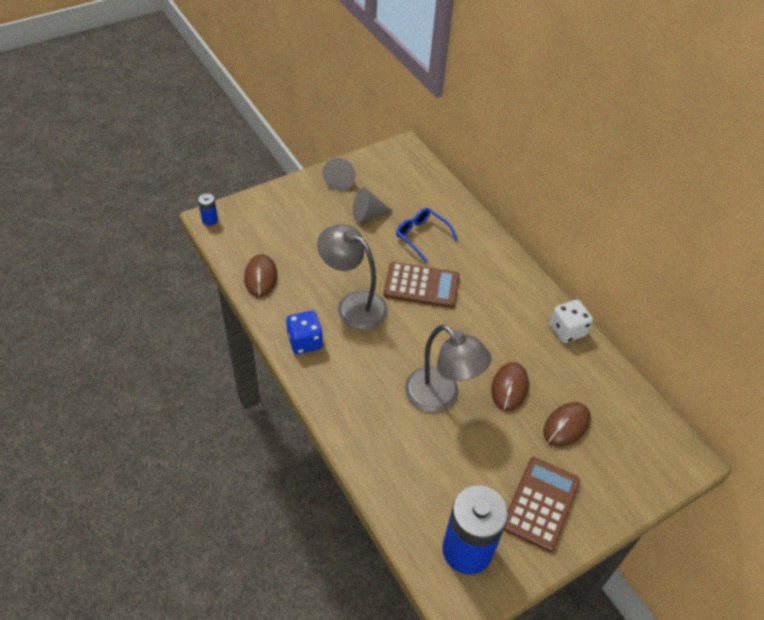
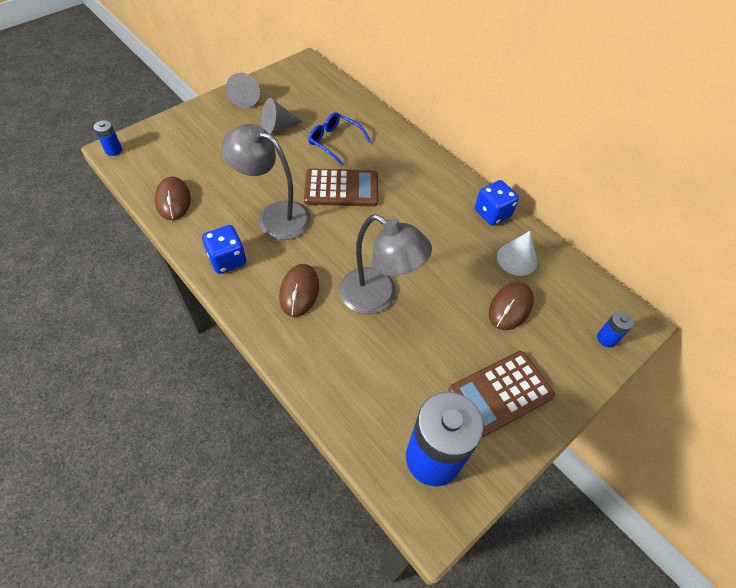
camera: 10 degrees left, 5 degrees up
brown mouse [491,362,529,411] -> brown mouse moved to [279,264,319,317]
brown calculator [504,457,580,552] -> brown calculator turned 135 degrees counterclockwise [448,351,555,438]
white dice [550,300,593,343] -> blue dice [475,180,519,226]
none -> white cone [497,231,537,276]
none -> blue battery [597,311,634,347]

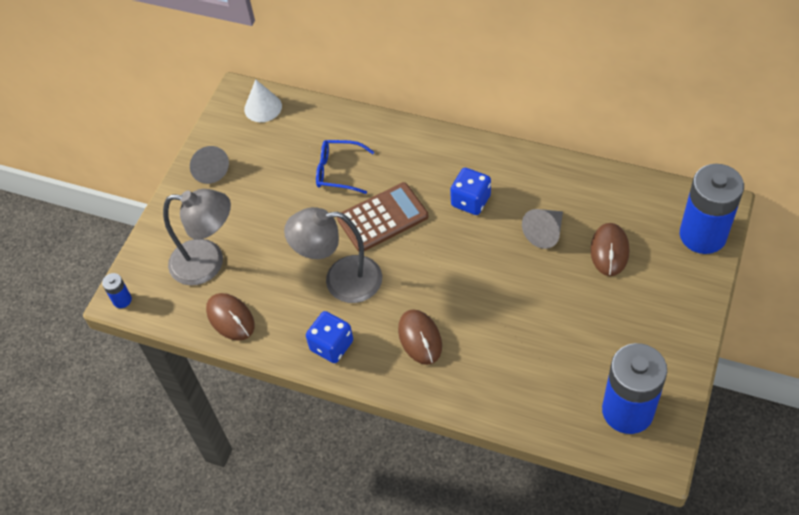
camera: 20 degrees left, 0 degrees up
grey cone [262,98,303,134] -> grey cone moved to [522,209,563,249]
grey lamp [340,214,432,314] -> grey lamp moved to [163,189,231,285]
brown calculator [448,351,555,438] -> none
blue dice [475,180,519,226] -> blue dice moved to [450,168,491,215]
white cone [497,231,537,276] -> white cone moved to [244,79,282,122]
blue battery [597,311,634,347] -> blue battery [680,164,744,254], size x2.40

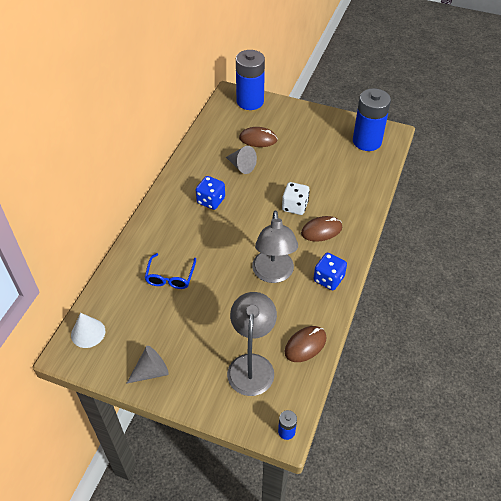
camera: 95 degrees left, 5 degrees down
brown calculator [337,182,429,252] -> none
none -> white dice [282,182,310,215]

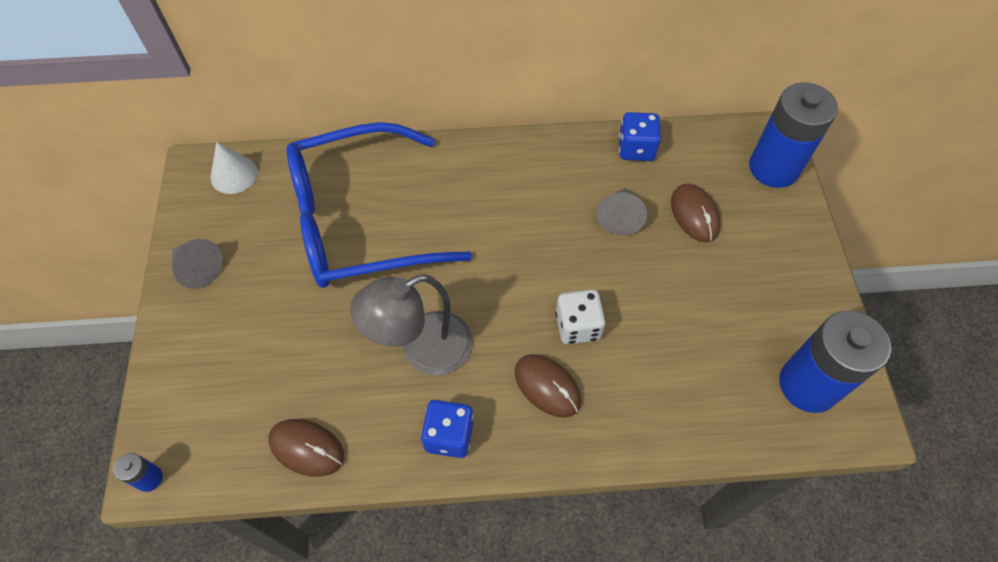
camera: 65 degrees right, 10 degrees up
blue glasses [145,253,196,289] -> blue glasses [286,122,472,288], size x2.42
blue dice [196,176,225,210] -> blue dice moved to [619,112,661,161]
grey lamp [227,292,277,396] -> none

